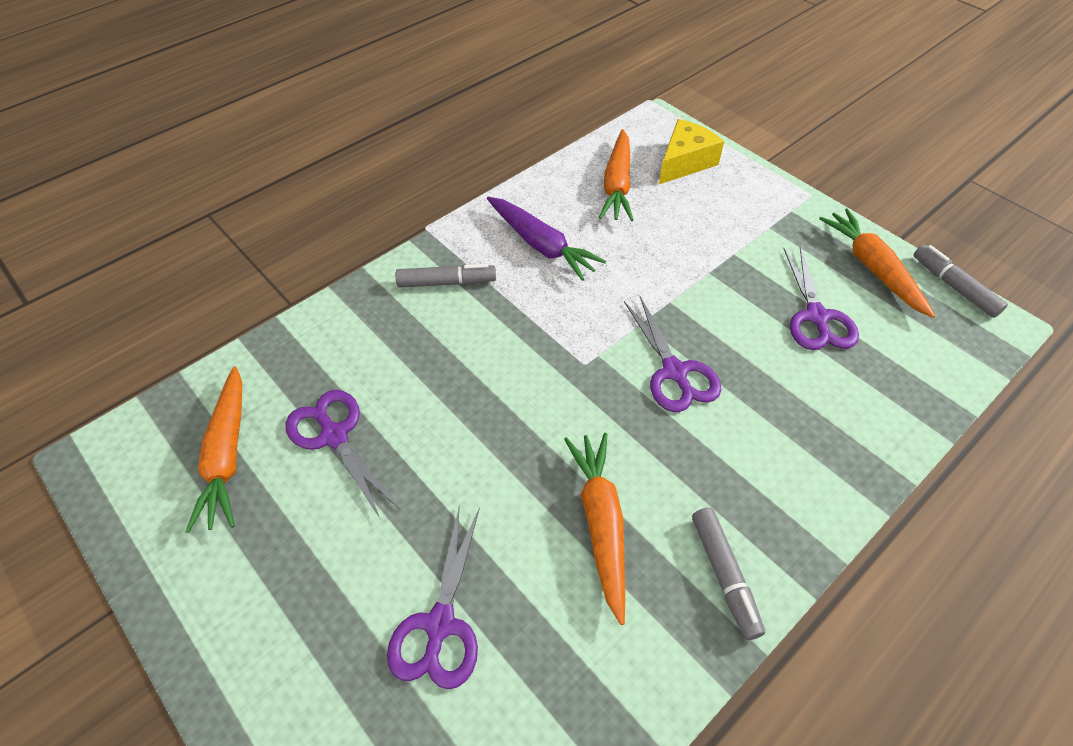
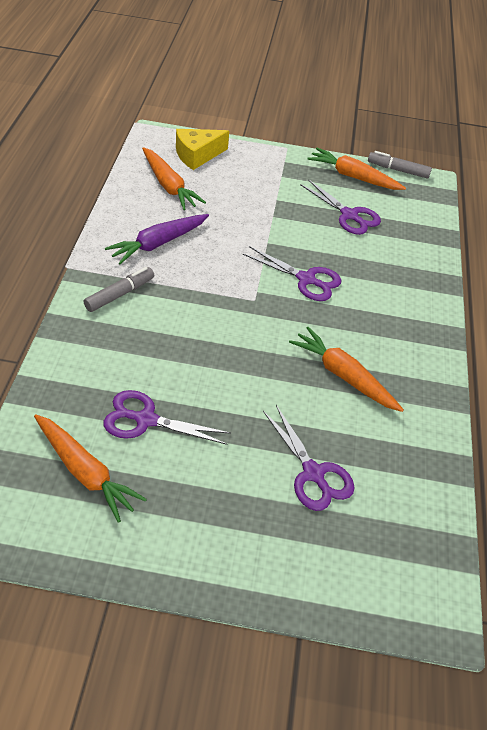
camera: 45 degrees left, 5 degrees down
purple carrot [487,197,606,281] -> purple carrot turned 135 degrees clockwise [105,214,209,264]
yellow cheese [659,119,724,184] -> yellow cheese turned 120 degrees counterclockwise [176,129,229,170]
grey marker [692,507,765,640] -> none

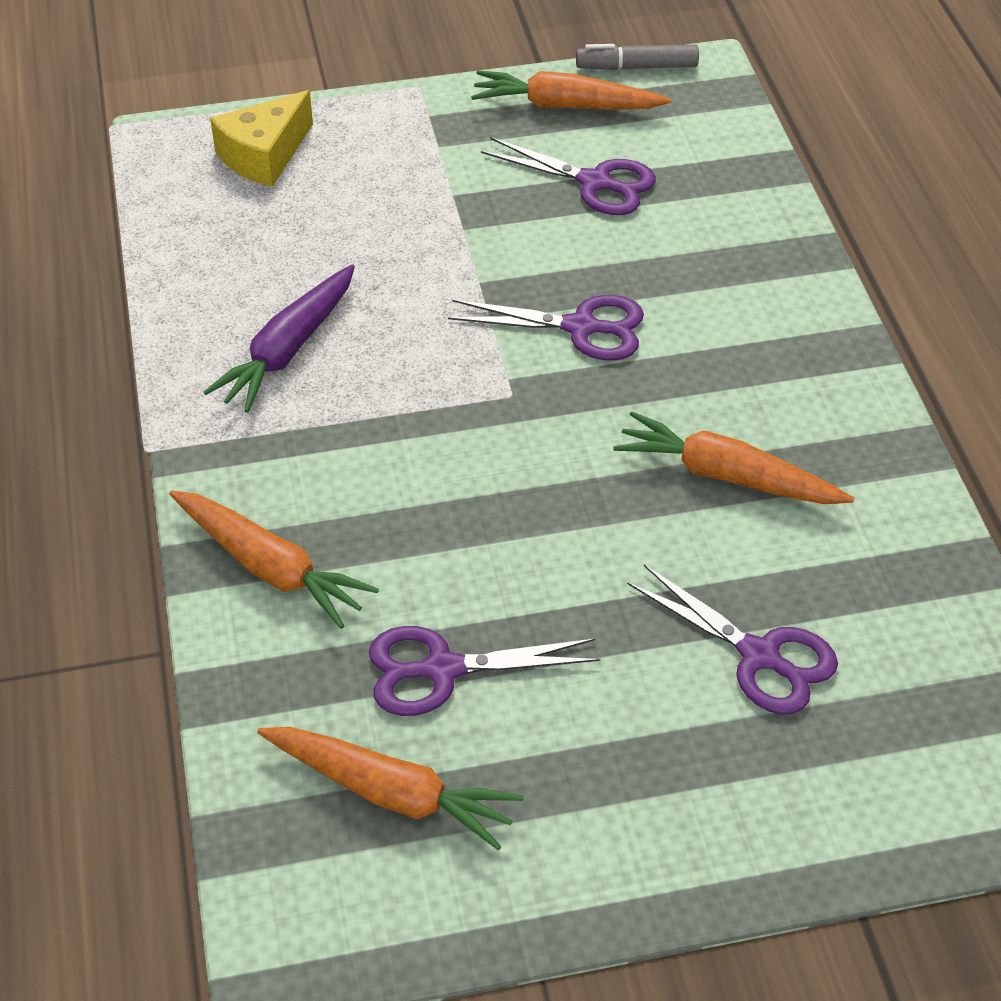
camera: 15 degrees left, 0 degrees up
grey marker [84,267,154,312] -> none
orange carrot [142,147,206,210] -> orange carrot moved to [169,491,379,629]

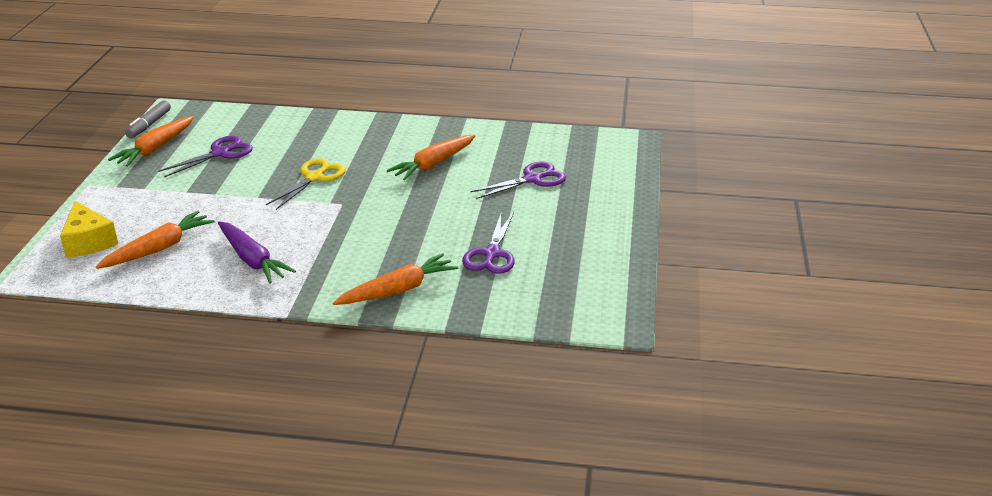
camera: 70 degrees left, 15 degrees down
orange carrot [257,727,523,850] -> orange carrot moved to [96,211,215,269]
purple scissors [448,295,644,361] -> yellow scissors [266,158,346,210]

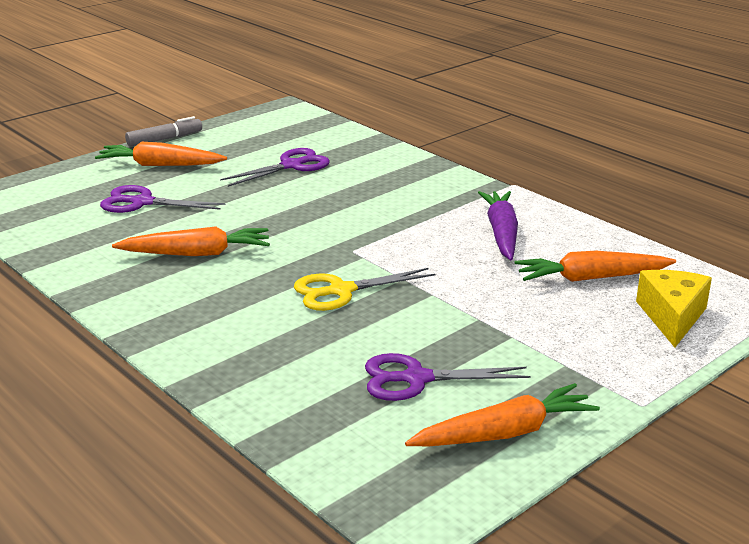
camera: 140 degrees left, 5 degrees down
grey marker [125,100,171,138] -> grey marker moved to [125,116,202,147]
orange carrot [333,253,458,305] -> orange carrot moved to [95,142,227,166]

